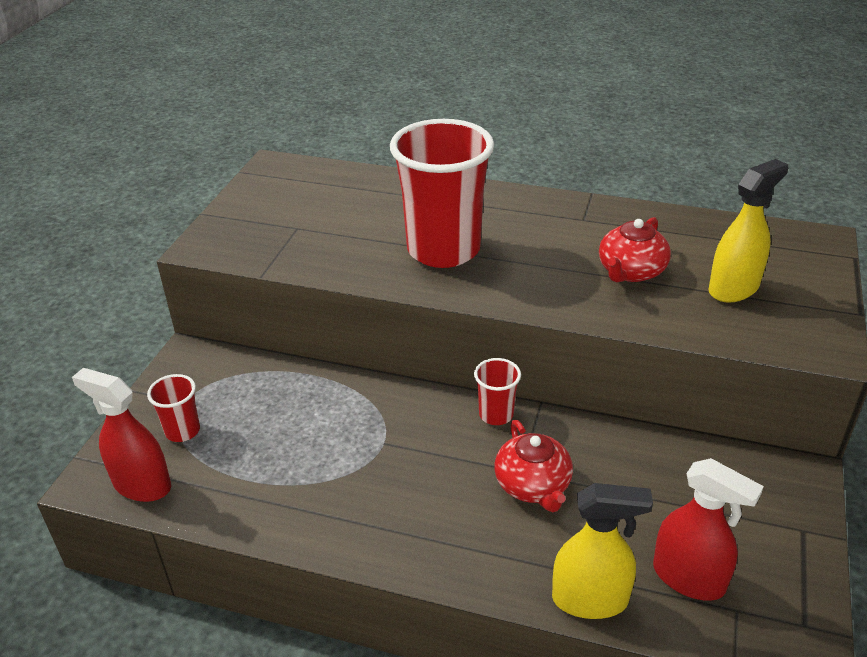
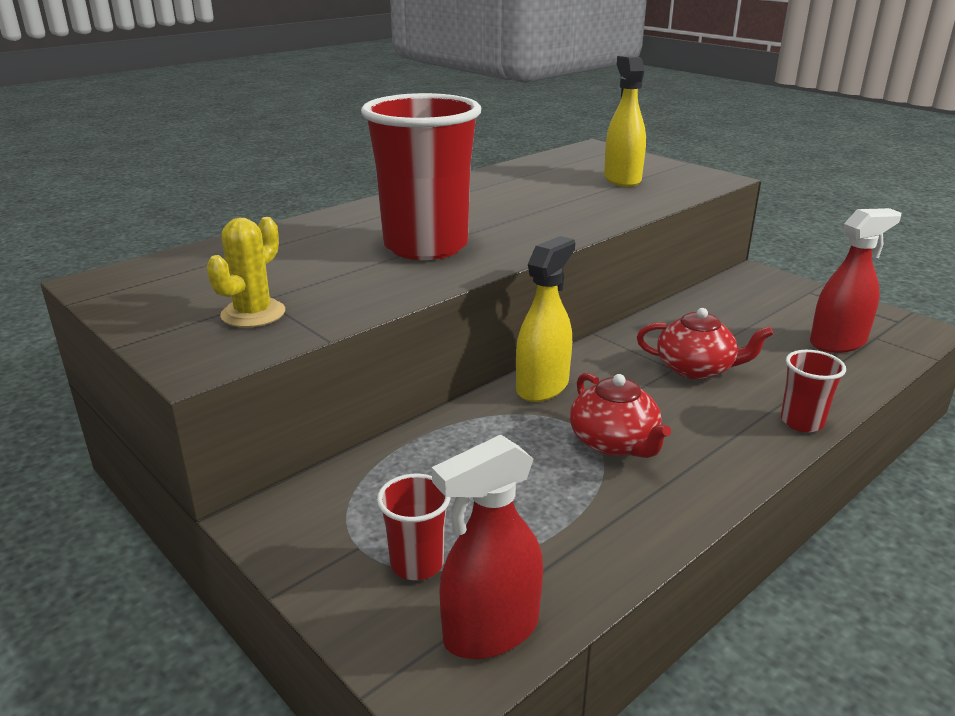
camera: 60 degrees left, 10 degrees down
red cup [474,358,521,425] -> red cup moved to [781,350,846,432]
yellow spray bottle [552,483,653,619] -> yellow spray bottle moved to [516,236,575,402]
red teapot [599,217,671,282] -> red teapot moved to [570,373,671,458]
none -> yellow cactus [207,217,285,327]

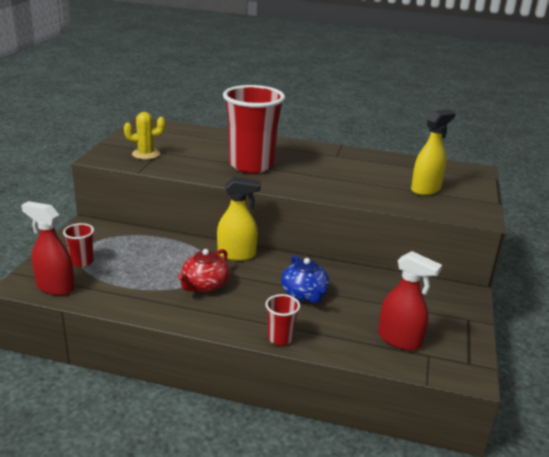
camera: 55 degrees right, 0 degrees up
red teapot [637,308,773,380] -> blue teapot [281,255,329,303]

